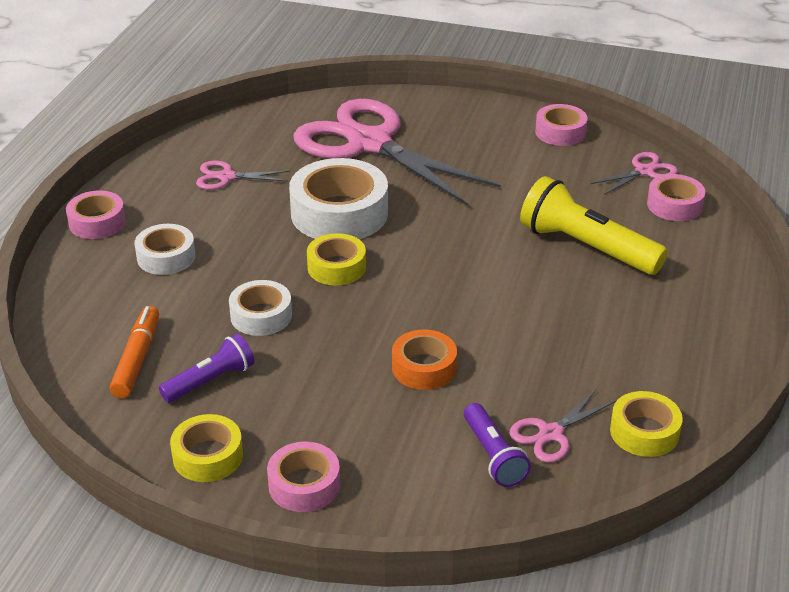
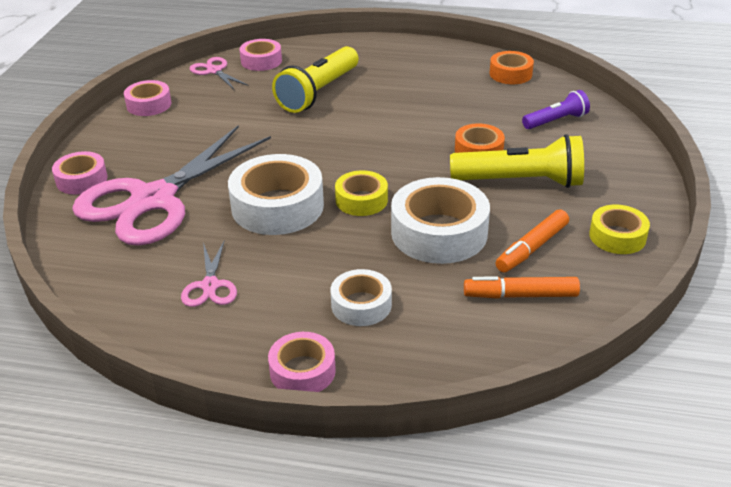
camera: 95 degrees left, 0 degrees up
purple flashlight [159,333,255,403] -> orange marker [496,209,569,273]
white tape [229,280,292,336] -> white tape [391,177,490,264], size x1.75
pink tape [267,442,340,512] -> pink tape moved to [52,151,107,195]
pink scissors [509,390,616,463] -> none
yellow tape [610,391,683,457] -> orange tape [490,51,534,84]
none -> yellow flashlight [450,134,584,188]

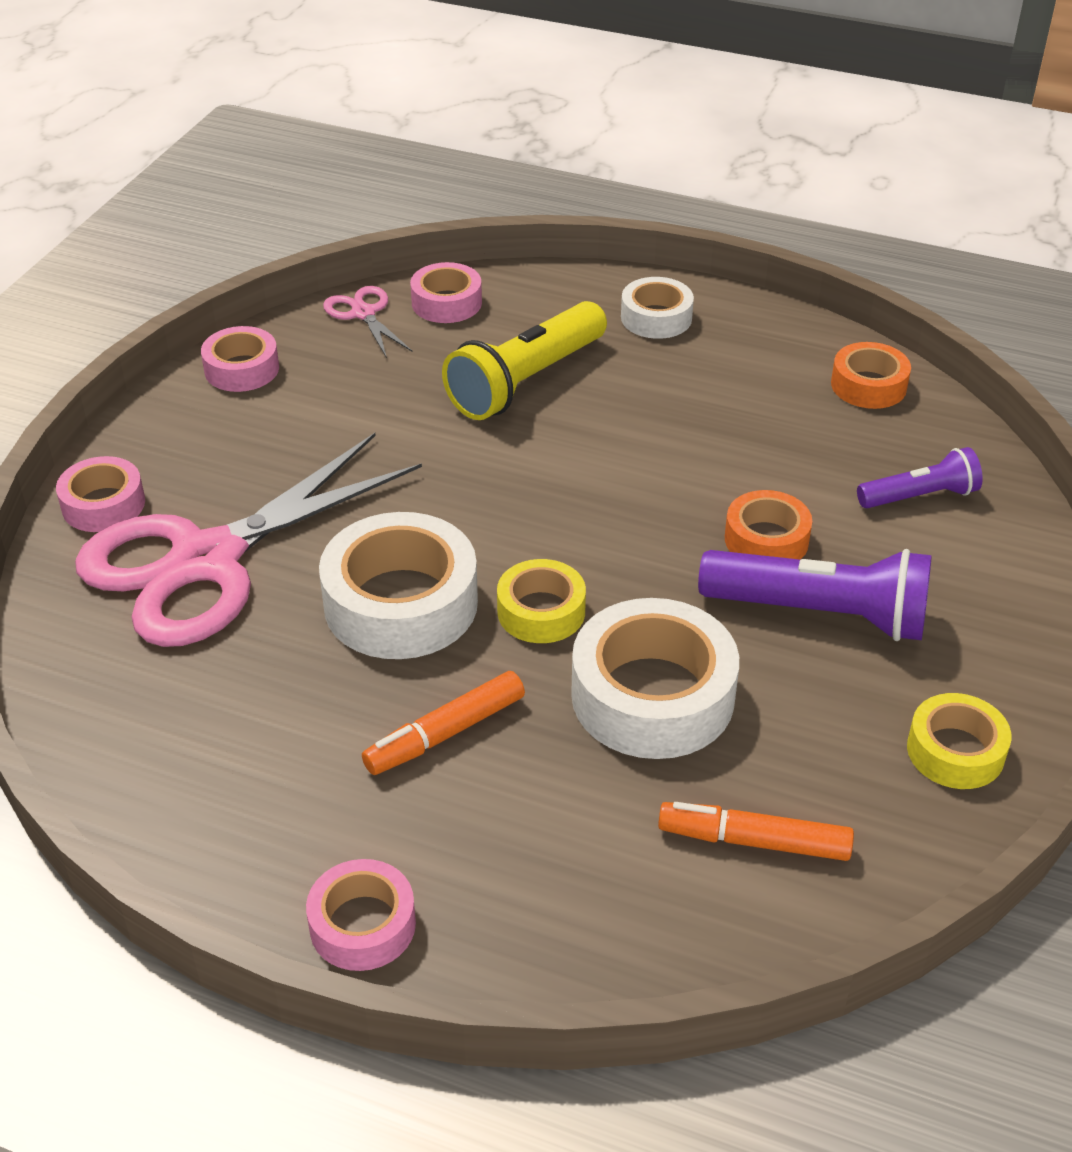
camera: 10 degrees right, 5 degrees up
pink scissors [181,239,237,307] -> none
white tape [331,269,392,326] -> white tape moved to [621,277,694,339]
yellow flashlight [450,134,584,188] -> purple flashlight [698,549,932,641]
orange marker [496,209,569,273] -> orange marker moved to [362,671,525,775]

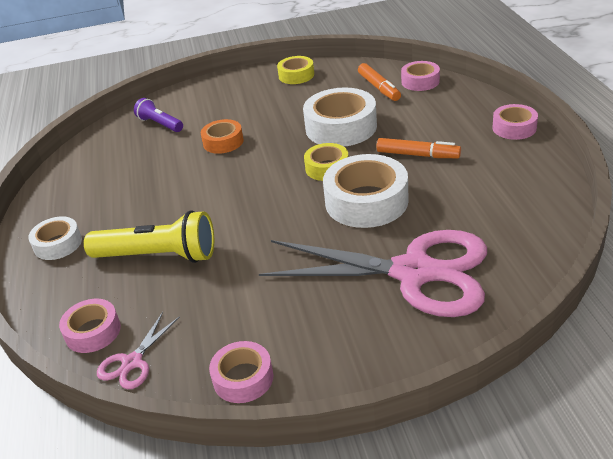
camera: 120 degrees left, 5 degrees down
pink tape [56,456,145,532] -> pink tape moved to [401,61,440,91]
purple flashlight [698,549,932,641] -> none
orange tape [831,342,911,409] -> none

